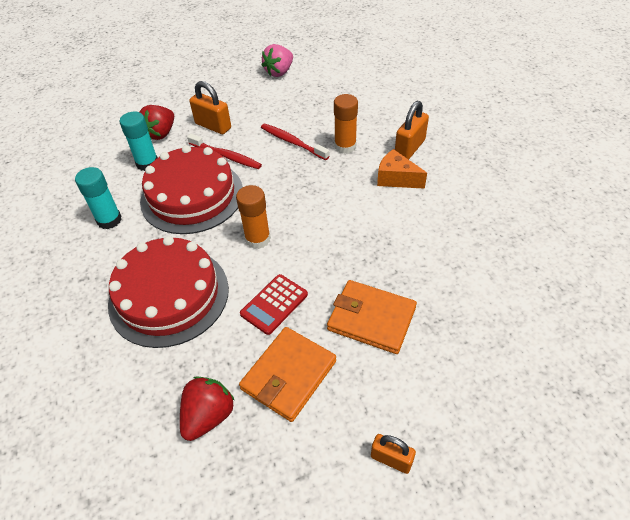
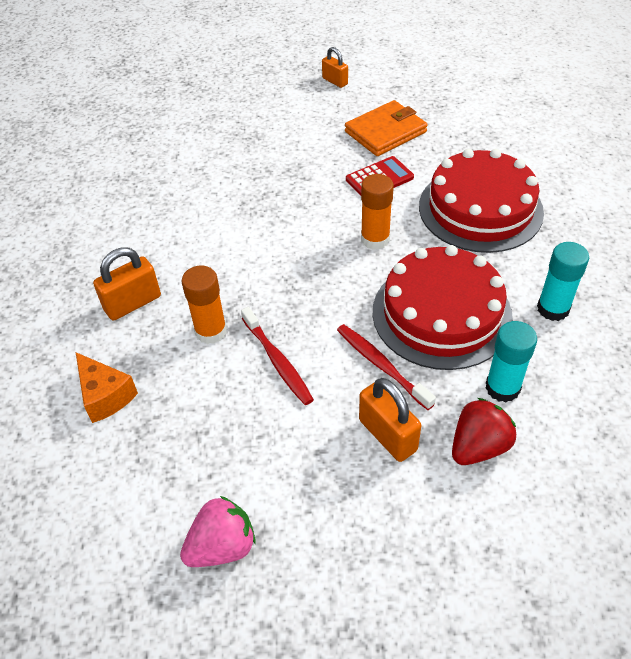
camera: 160 degrees left, 0 degrees up
red strawberry [180,376,234,441] -> none
orange wallet [327,280,417,354] -> none
orange cheese [377,149,427,189] -> orange cheese moved to [76,352,138,423]

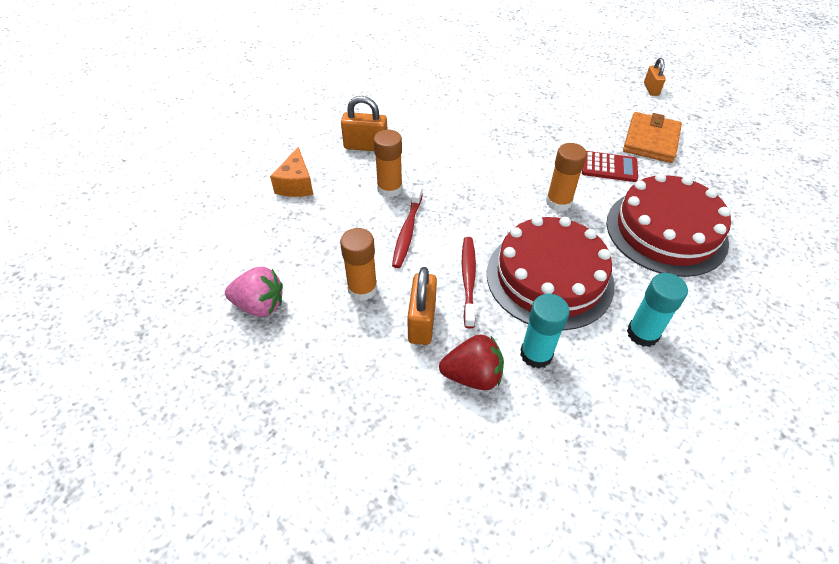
camera: 40 degrees right, 0 degrees up
orange wallet [345,100,428,156] -> orange wallet turned 75 degrees counterclockwise [623,112,682,163]
none -> orange glue stick [340,228,377,301]

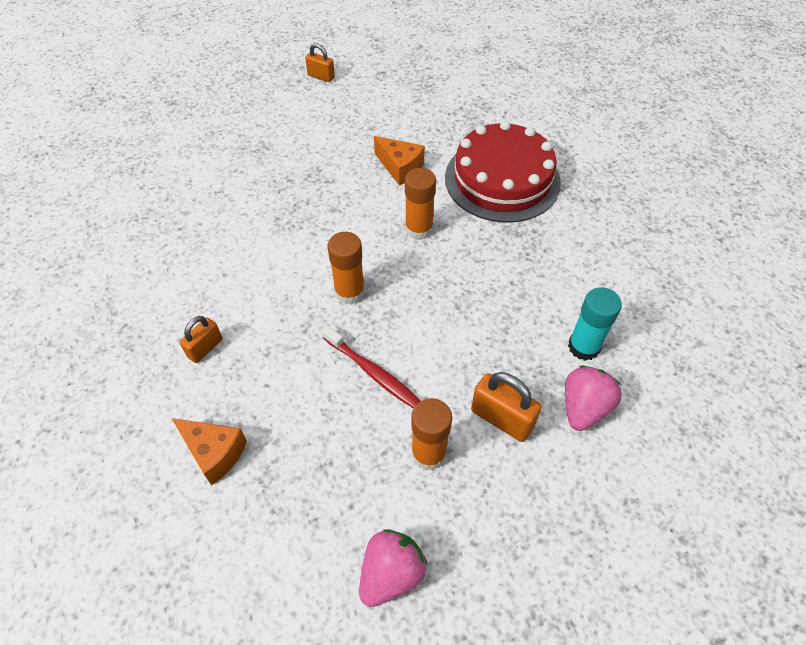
camera: 60 degrees left, 5 degrees up
orange padlock [341,96,387,151] -> orange padlock [180,316,222,363], size x0.65
orange glue stick [374,130,403,198] -> orange glue stick moved to [328,232,365,305]
red strawberry [439,334,504,390] -> pink strawberry [565,366,622,431]
red toothbrush [462,237,476,328] -> none
red cake [487,216,615,331] -> none
red calculator [582,151,638,182] -> orange cheese [374,136,425,185]
orange wallet [623,112,682,163] -> none
turquoise glue stick [627,273,688,347] -> none

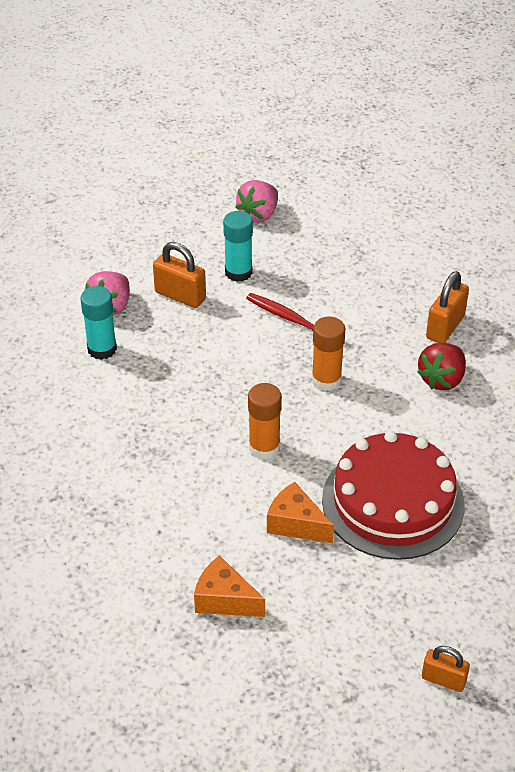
camera: 175 degrees right, 10 degrees down
orange cheese [172,418,247,485] -> orange cheese moved to [194,556,265,617]
orange padlock [180,316,222,363] -> orange padlock [426,271,469,343], size x1.55
orange glue stick [411,398,452,470] -> turquoise glue stick [223,211,253,282]
red cake [445,121,561,223] -> red cake moved to [322,431,465,560]
none -> red strawberry [417,343,466,390]

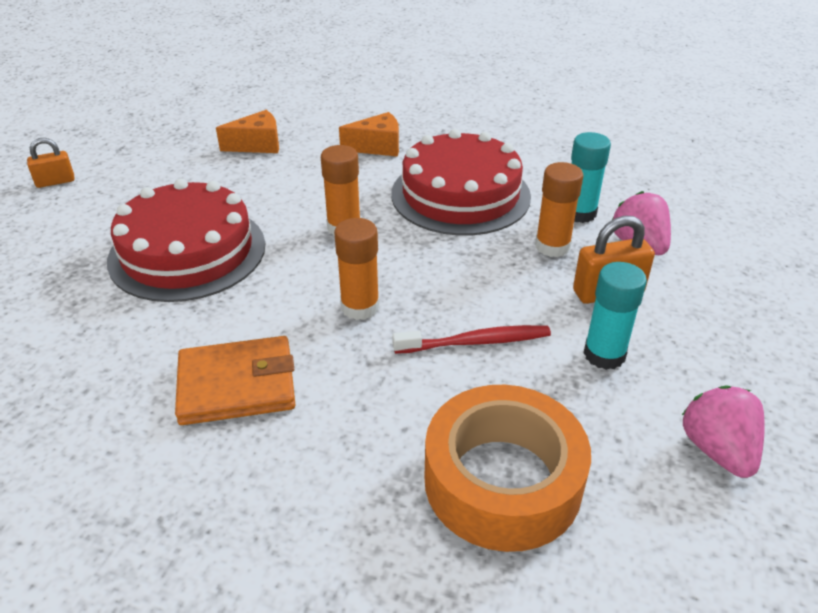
camera: 135 degrees right, 5 degrees down
orange cheese [267,482,334,543] -> orange cheese moved to [339,112,399,157]
red strawberry [417,343,466,390] -> orange wallet [175,336,295,425]
orange padlock [426,271,469,343] -> none
none -> red cake [391,129,531,235]
none -> orange tape [425,385,591,552]
none -> orange glue stick [535,162,584,257]

